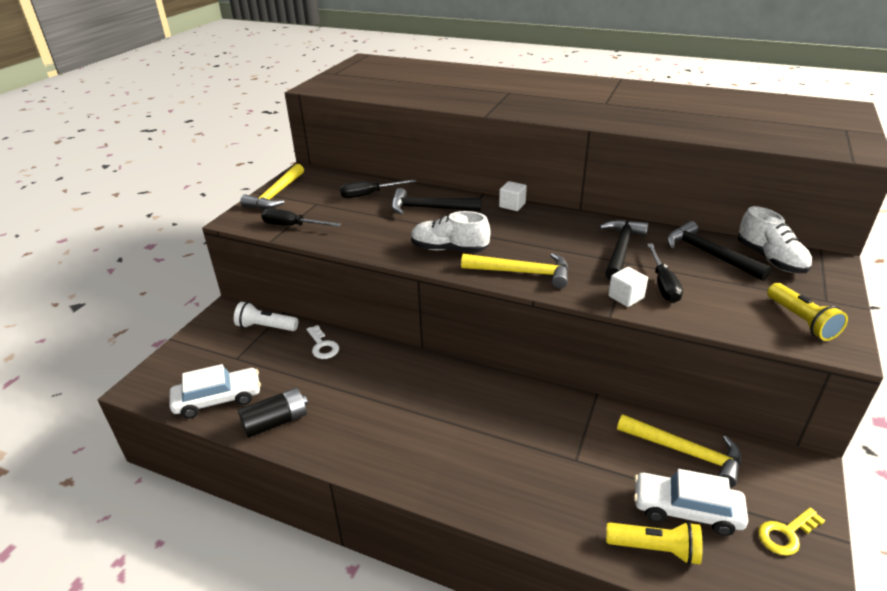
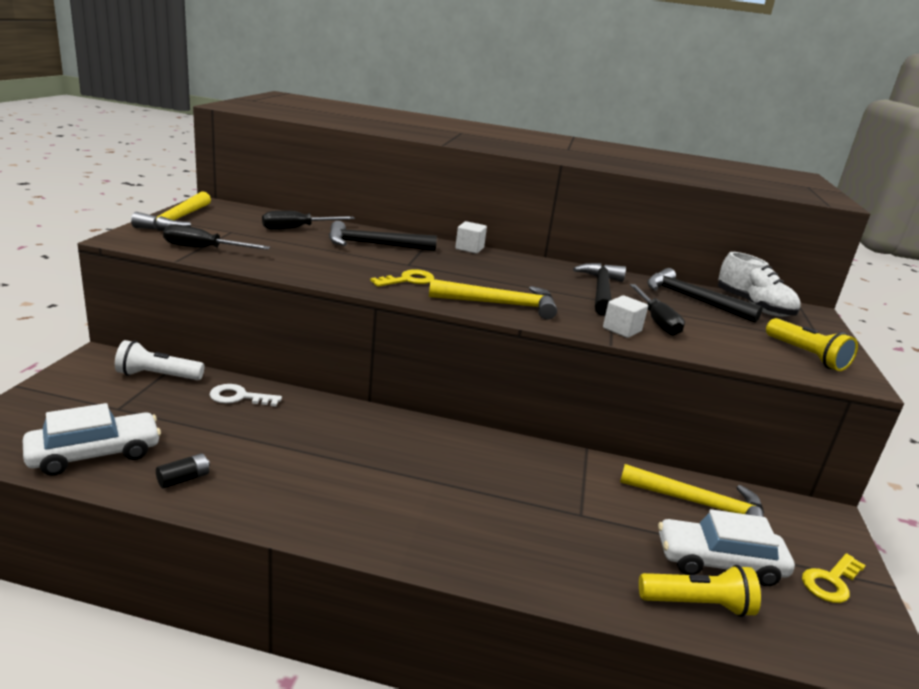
camera: 15 degrees left, 10 degrees down
black battery [238,388,308,438] -> black battery [156,453,210,489], size x0.55
white key [306,325,339,359] -> white key turned 135 degrees clockwise [209,384,282,407]
white shoe [411,211,490,253] -> yellow key [370,269,435,287]

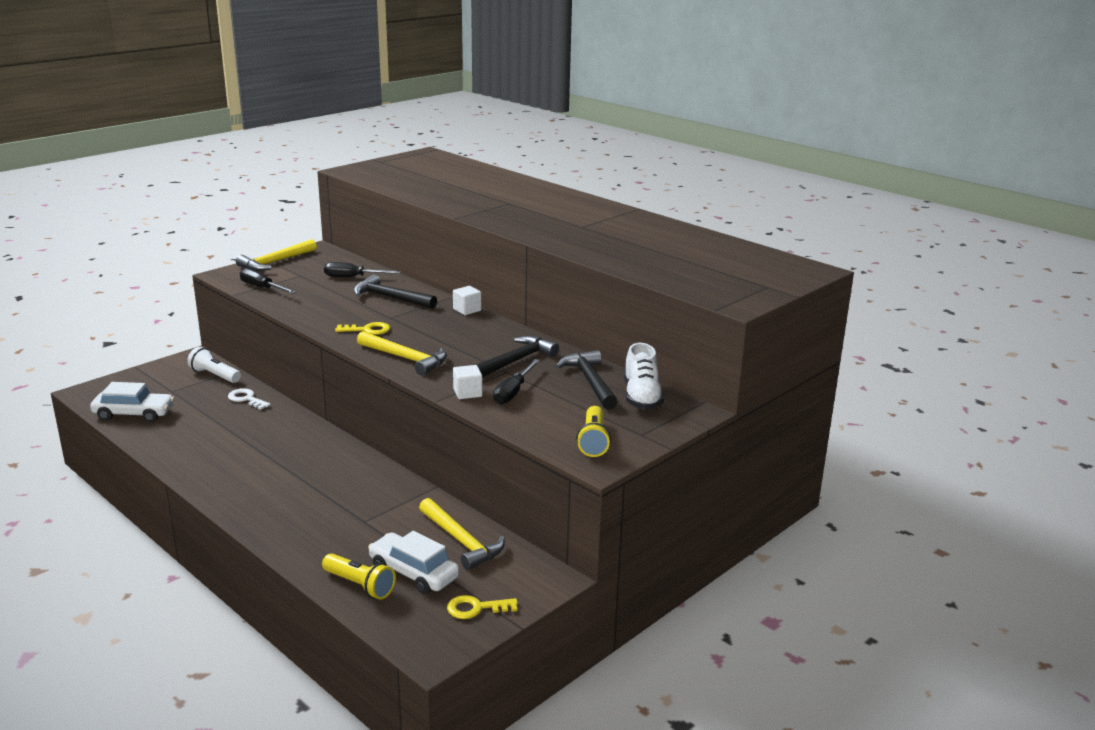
camera: 35 degrees right, 0 degrees up
black battery [156,453,210,489] -> none

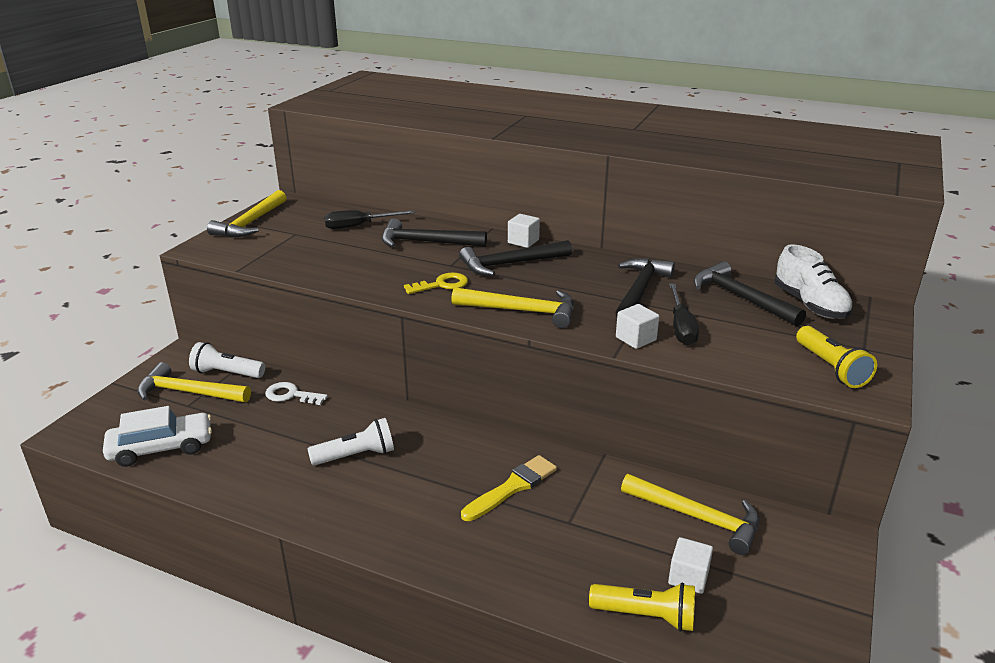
camera: 20 degrees left, 5 degrees up
black screwdriver [240,268,296,294] -> none
white car [368,531,459,594] -> white cube [668,537,713,594]
yellow key [447,595,518,619] -> none
none -> yellow hammer [137,362,251,402]
none -> white flashlight [308,418,394,466]
none -> black hammer [459,240,572,276]
none -> yellow brush [461,455,557,521]

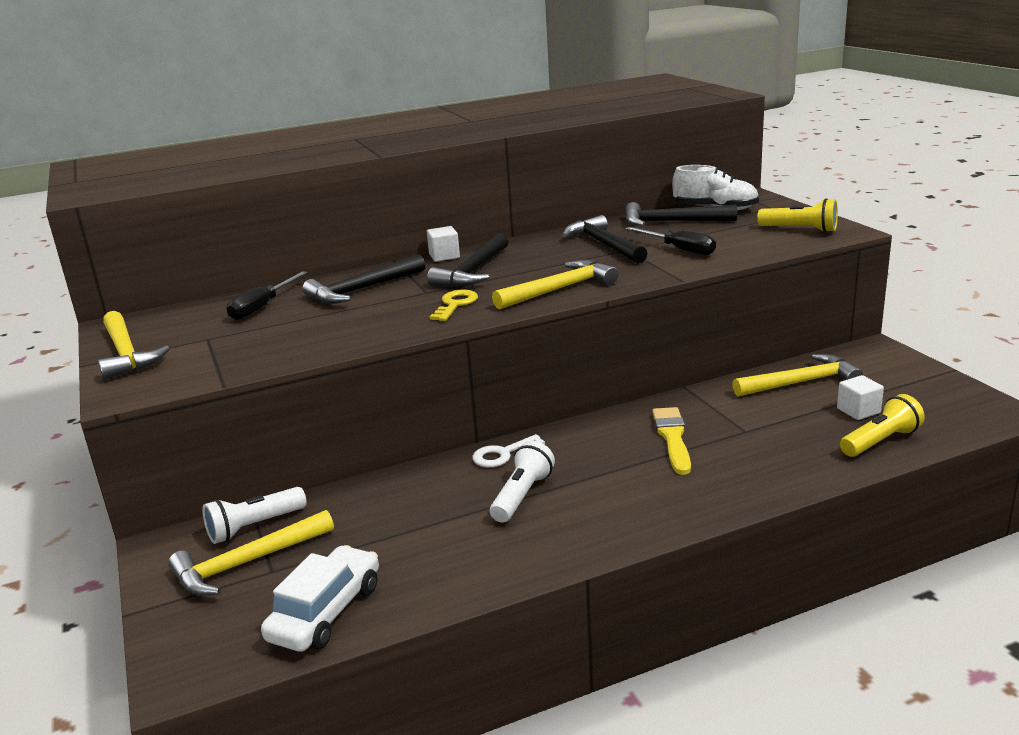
camera: 45 degrees left, 5 degrees down
white key [265,382,328,405] -> white key moved to [472,434,545,467]
white cube [616,304,659,349] -> none

